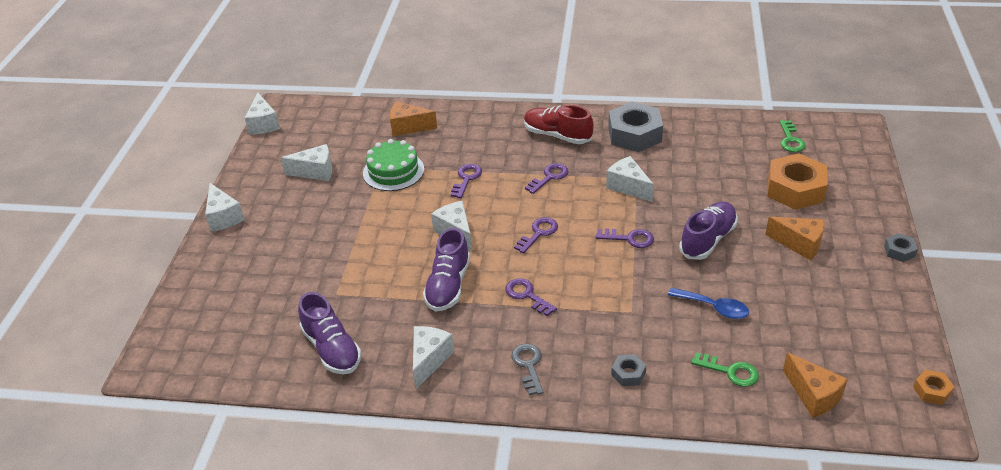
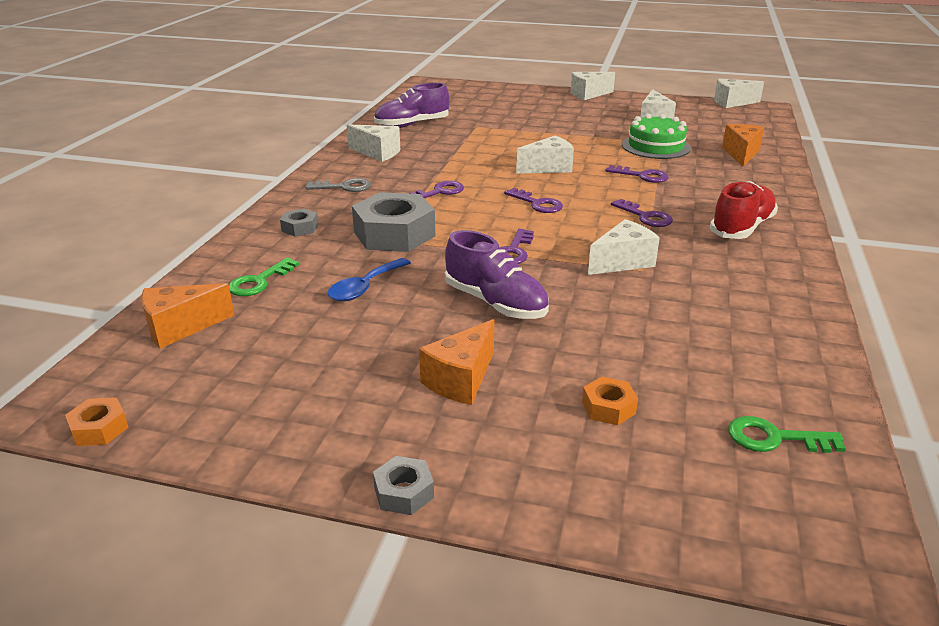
camera: 95 degrees right, 10 degrees down
purple shoe [423,228,470,312] -> none
grey nut [608,102,663,152] -> grey nut moved to [352,192,435,252]
orange nut [767,153,828,210] -> orange nut [582,377,638,425], size x0.46

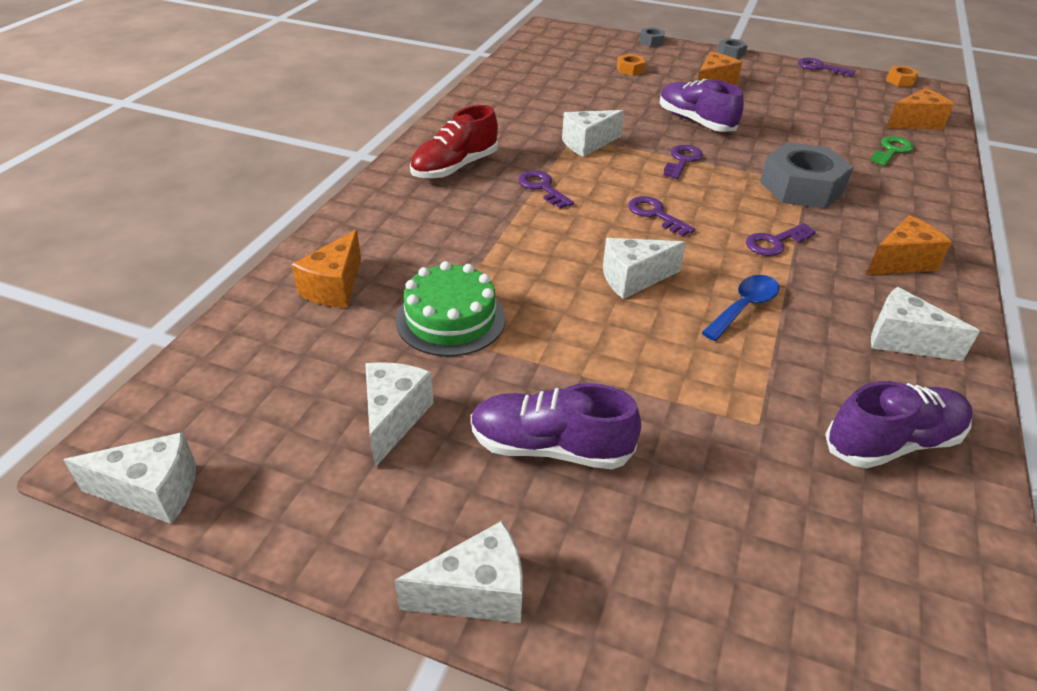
camera: 175 degrees left, 10 degrees up
grey nut [280,209,318,237] -> grey nut moved to [639,27,665,47]
grey key [306,178,371,192] -> orange cheese [866,216,952,275]
blue spoon [327,258,411,301] -> blue spoon moved to [702,275,780,341]
purple key [605,165,669,183] -> purple key moved to [798,58,855,76]
green key [728,416,846,453] -> none
none -> purple shoe [471,383,641,469]

